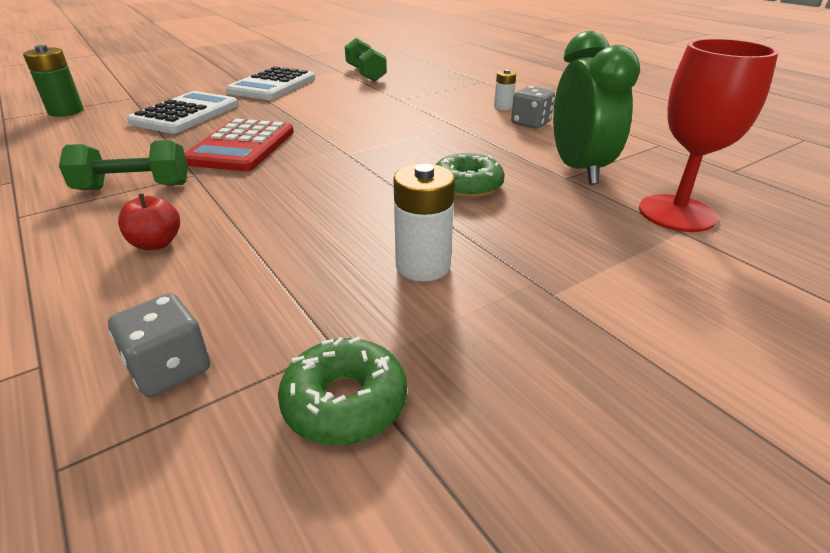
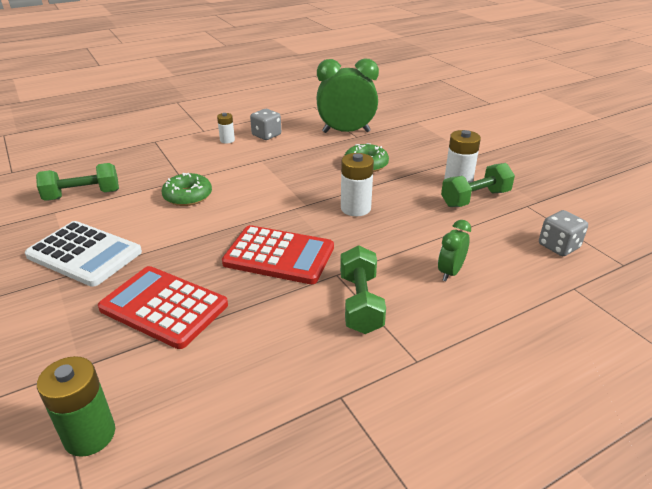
camera: 85 degrees left, 0 degrees up
red apple [118,194,180,250] -> green clock [438,220,471,281]
white calculator [127,91,238,134] -> red calculator [98,266,228,349]
green donut [278,336,407,445] -> green donut moved to [162,173,212,206]
red goblet [639,39,779,232] -> none
none -> white battery [341,153,374,216]
none -> green dumbbell [441,163,515,207]

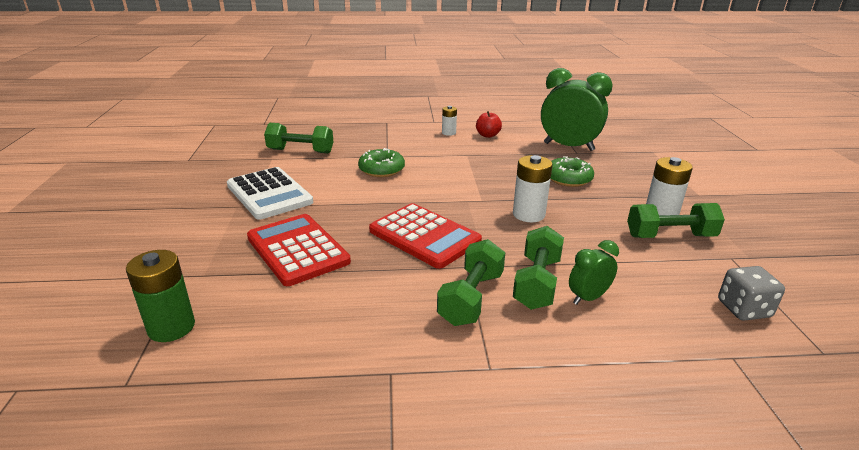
camera: 25 degrees right, 5 degrees down
grey dice [250,109,281,140] -> red apple [476,111,502,138]
none -> green dumbbell [513,226,564,310]

